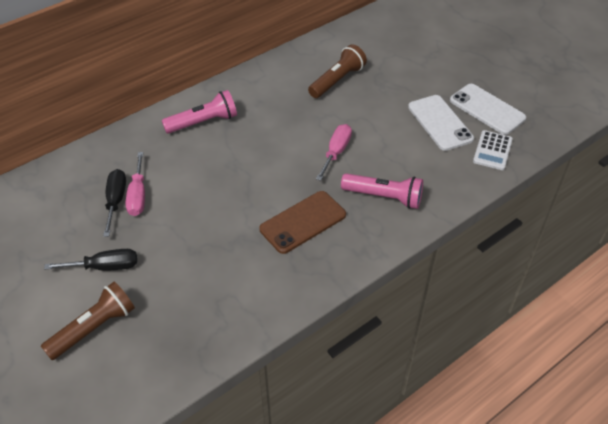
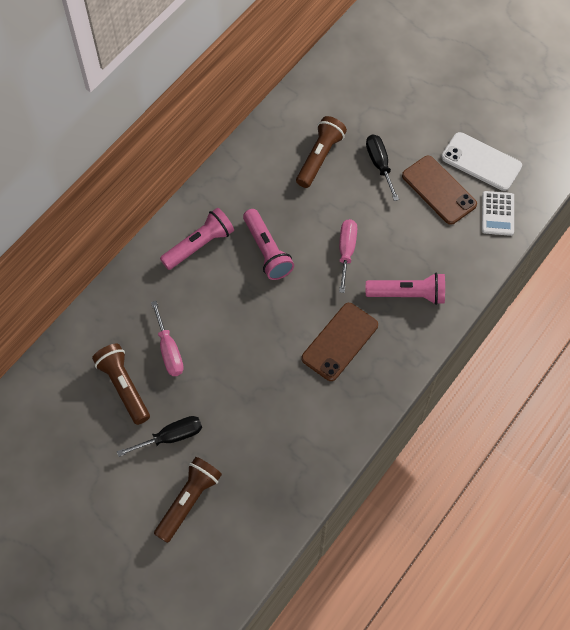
camera: 15 degrees left, 15 degrees up
black screwdriver [103,169,126,237] -> black screwdriver moved to [366,135,399,201]
white phone [408,95,474,151] -> brown phone [402,156,477,225]
none -> brown flashlight [92,344,150,425]
none -> pink flashlight [243,209,294,280]

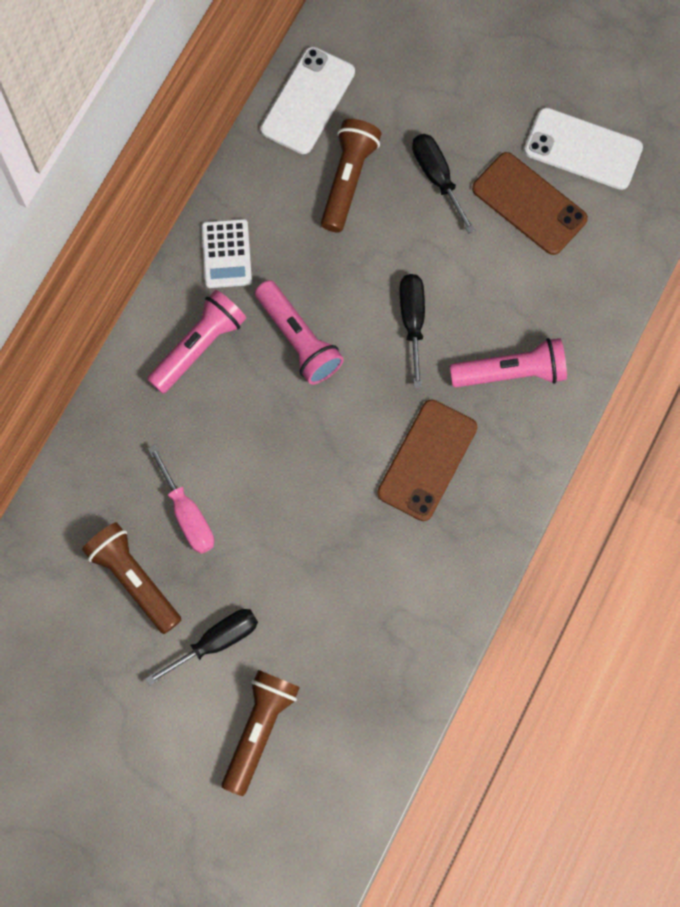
camera: 10 degrees left, 10 degrees up
pink screwdriver [339,219,357,293] -> black screwdriver [400,274,425,388]
white calculator [482,191,514,236] -> white calculator moved to [202,219,252,288]
none -> white phone [261,47,355,154]

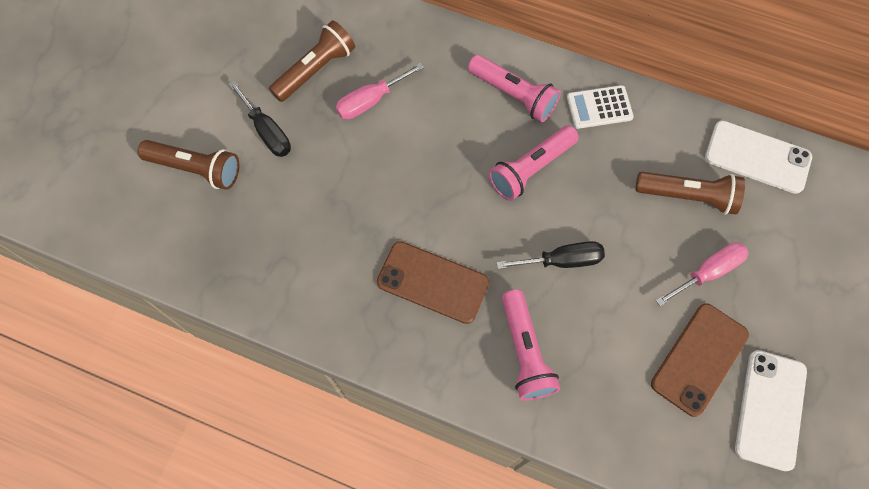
camera: 85 degrees right, 5 degrees down
black screwdriver [412,134,475,233] -> pink screwdriver [656,242,748,306]

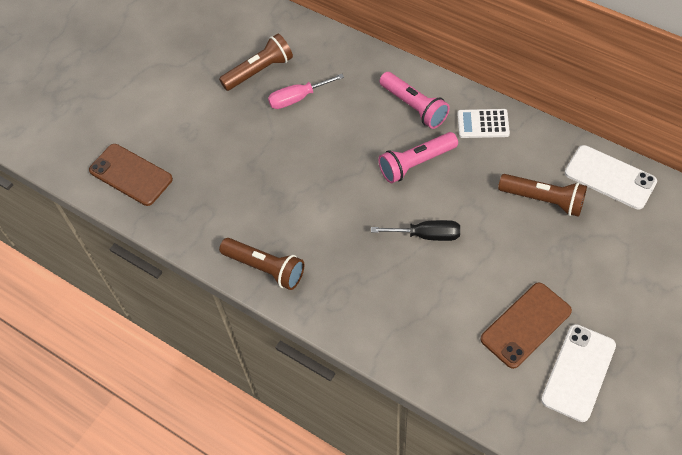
camera: 15 degrees right, 10 degrees down
brown flashlight [138,140,239,190] -> brown flashlight moved to [219,238,304,290]
black screwdriver [229,81,291,157] -> none
brown phone [377,241,489,324] -> brown phone moved to [89,144,173,206]
pink flashlight [502,289,560,401] -> none
pink screwdriver [656,242,748,306] -> none

